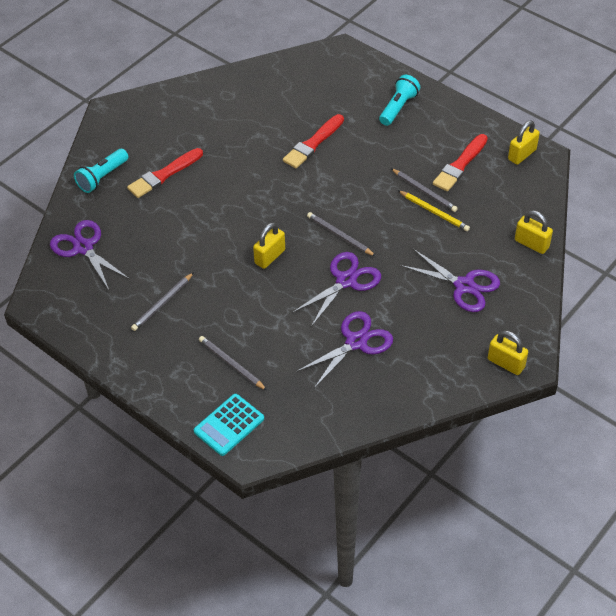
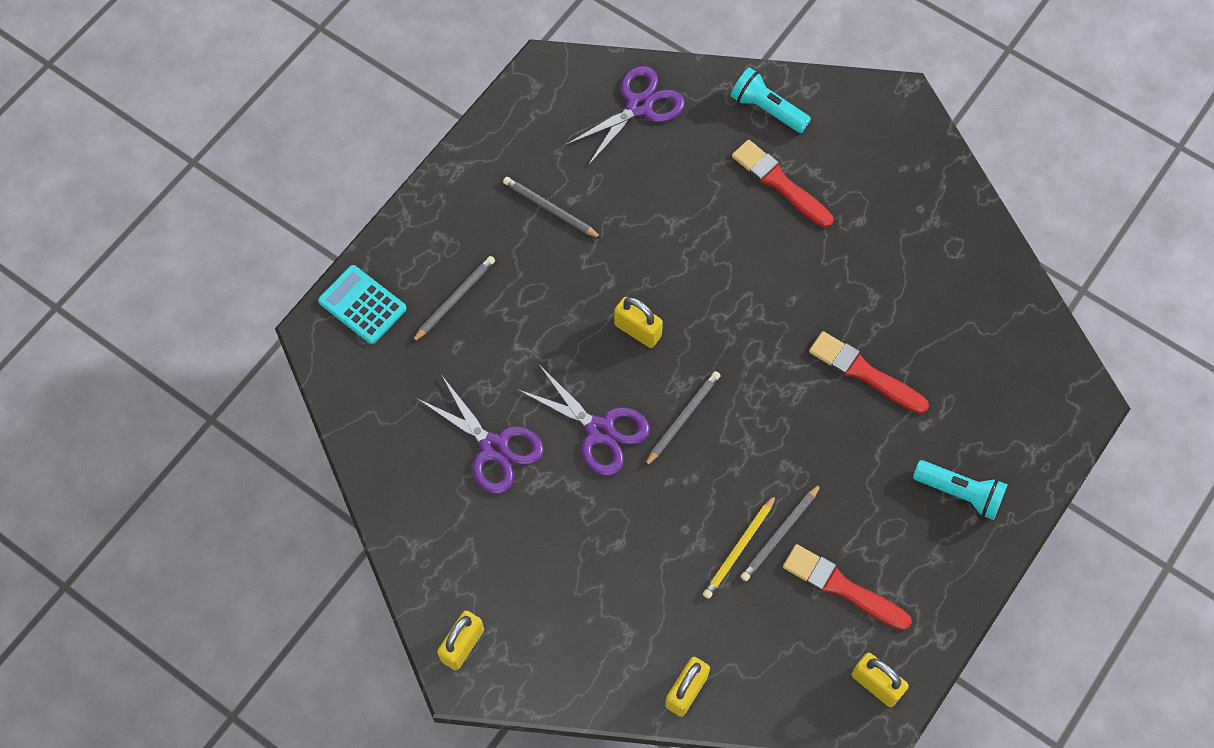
camera: 85 degrees right, 15 degrees up
purple scissors [400,249,500,312] -> none

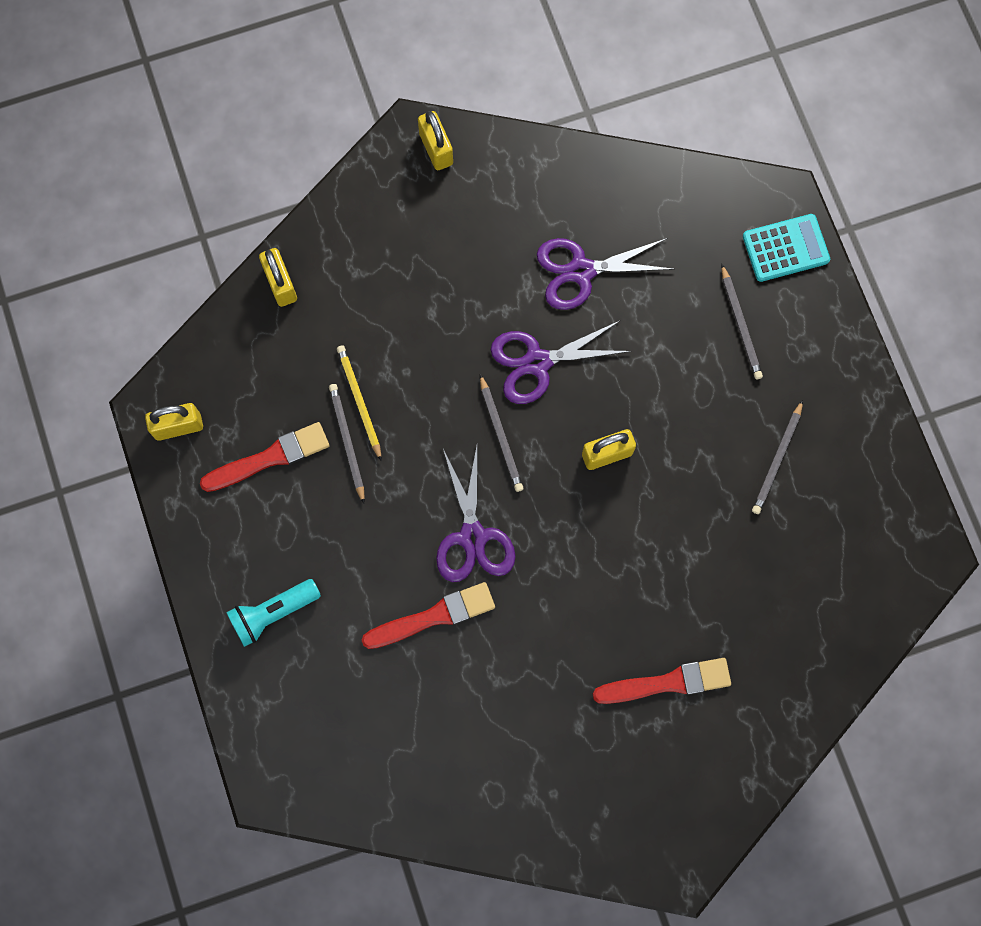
camera: 125 degrees right, 10 degrees up
grey pencil [503,177,602,239] -> grey pencil turned 135 degrees clockwise [752,400,803,514]
purple scissors [565,66,685,167] -> purple scissors moved to [436,446,516,582]
turquoise flashlight [730,67,811,133] -> none

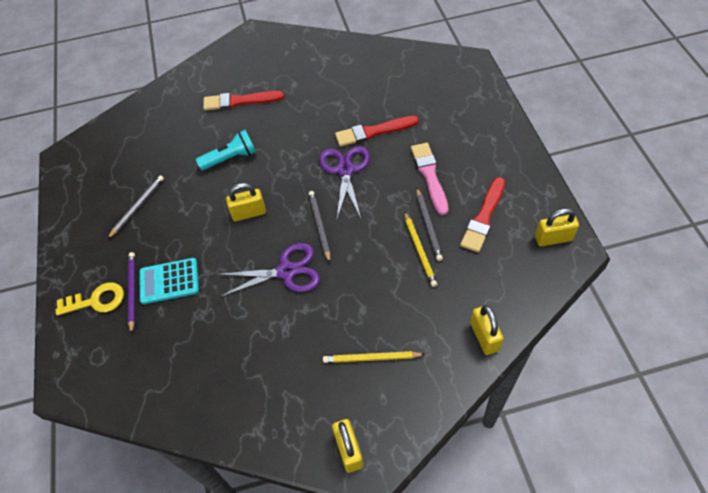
camera: 170 degrees left, 20 degrees down
red brush [200,422,329,492] -> red brush turned 45 degrees counterclockwise [460,177,505,253]
turquoise flashlight [226,579,321,647] -> turquoise flashlight moved to [196,130,256,171]
purple scissors [537,238,674,310] -> none
grey pencil [721,265,763,379] -> purple pencil [128,252,135,334]
turquoise calculator [743,214,830,282] -> turquoise calculator moved to [140,258,199,304]
none -> yellow key [56,282,124,316]
none -> yellow pencil [323,351,425,363]
none -> pink brush [411,143,448,216]

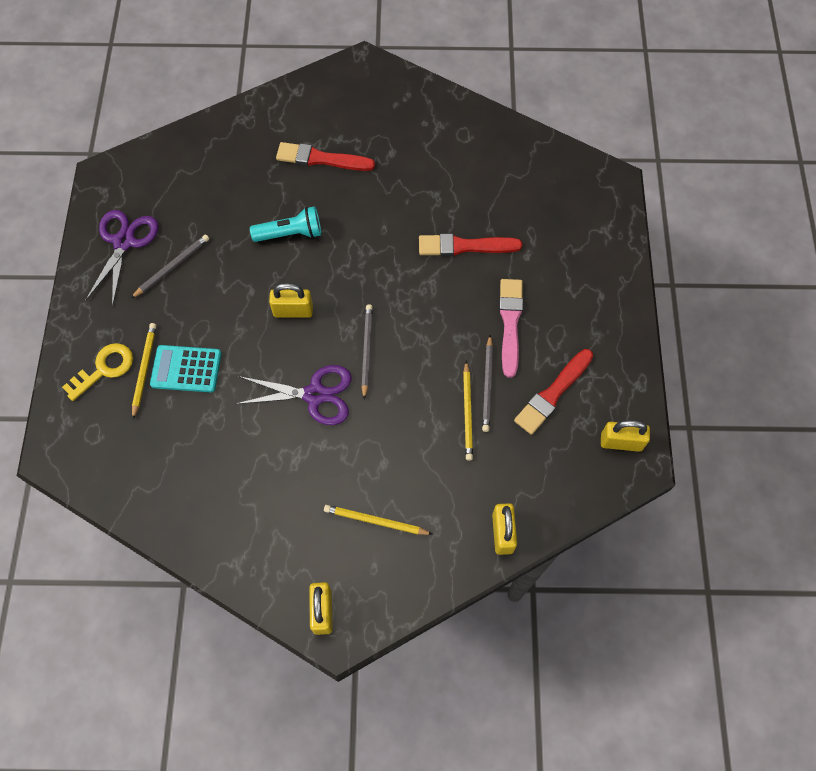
camera: 10 degrees right, 10 degrees up
yellow key [56,282,124,316] -> yellow key turned 45 degrees counterclockwise [62,343,133,401]
purple pencil [128,252,135,334] -> yellow pencil [132,323,157,419]
purple scissors [319,146,370,219] -> purple scissors moved to [85,210,158,307]

